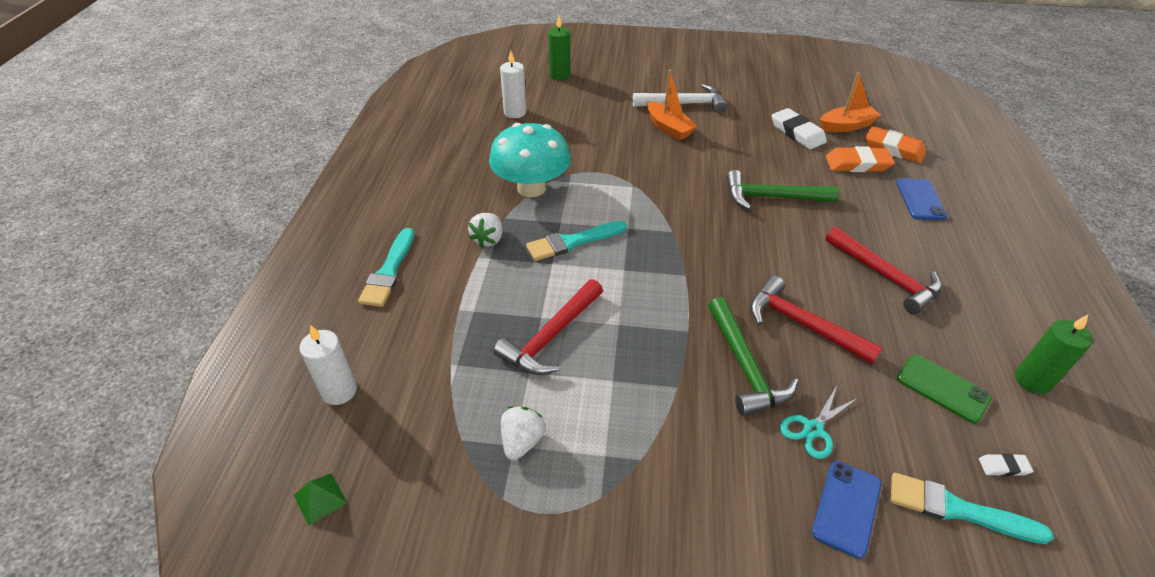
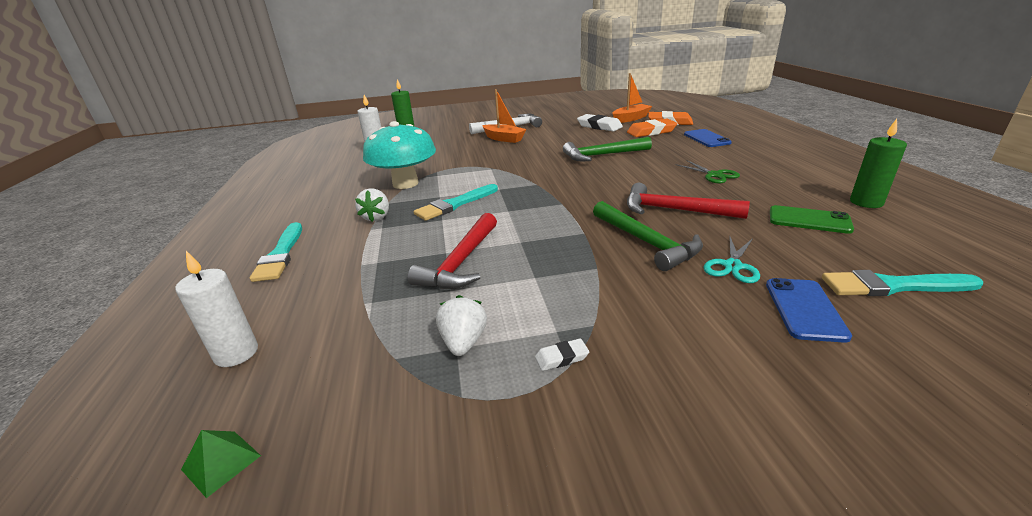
camera: 15 degrees left, 15 degrees down
red hammer [825,227,942,315] -> green scissors [676,160,740,184]
white eraser [979,453,1033,476] -> white eraser moved to [535,338,589,371]

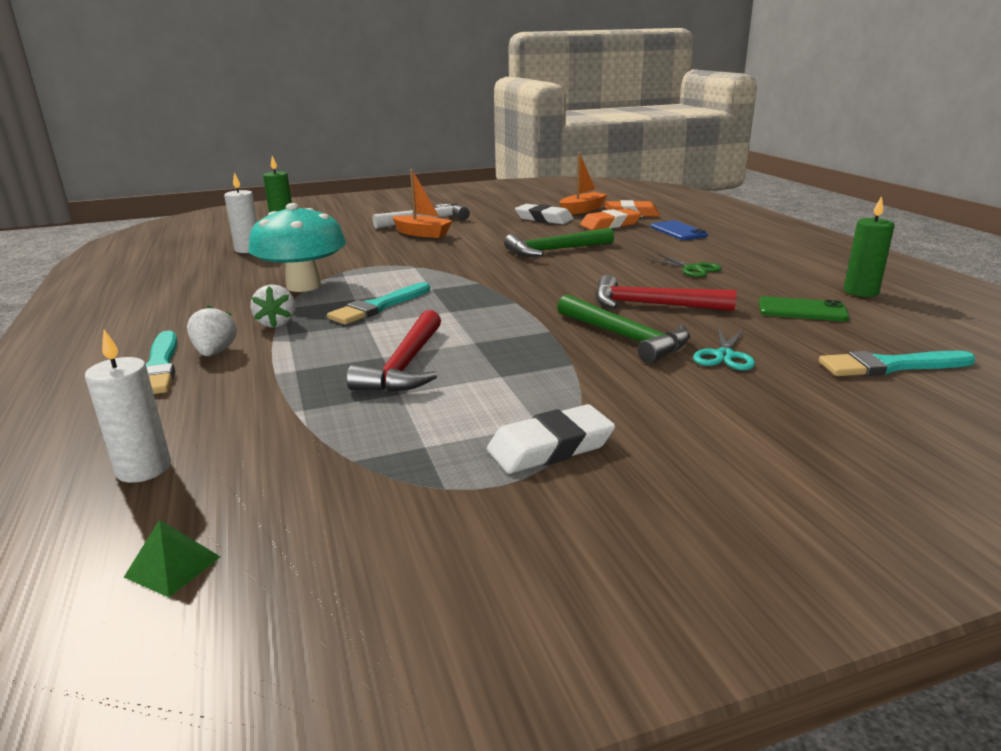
camera: 10 degrees left, 5 degrees down
white strawberry [436,295,487,356] -> white strawberry moved to [187,306,237,356]
white eraser [535,338,589,371] -> white eraser [487,404,615,474], size x2.07
blue phone [766,278,852,343] -> none

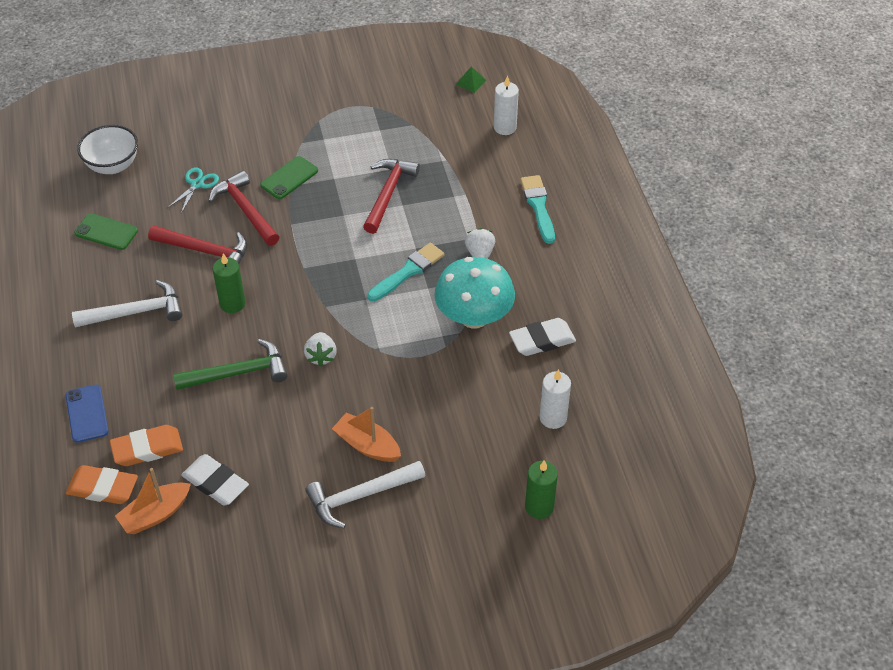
camera: 175 degrees left, 25 degrees up
white strawberry [187,306,237,356] -> white strawberry moved to [304,332,337,367]
white eraser [487,404,615,474] -> white eraser moved to [509,318,576,356]
green hammer [557,294,690,364] -> red hammer [209,171,279,246]
green scissors [646,254,722,277] -> white hammer [72,280,182,327]
turquoise brush [819,351,976,376] -> white bowl [77,125,138,174]
green candle [844,196,895,297] -> green candle moved to [213,253,245,313]
none -> green phone [260,156,318,199]

